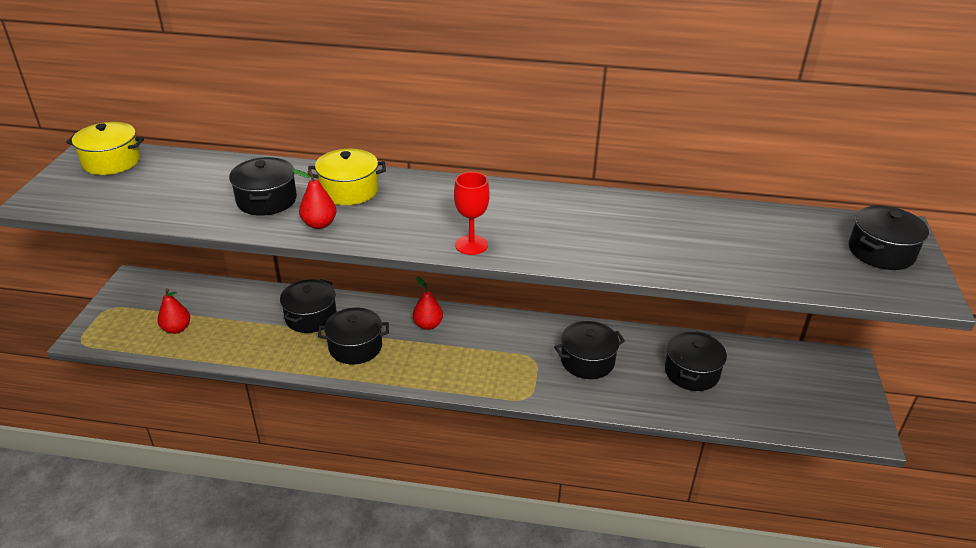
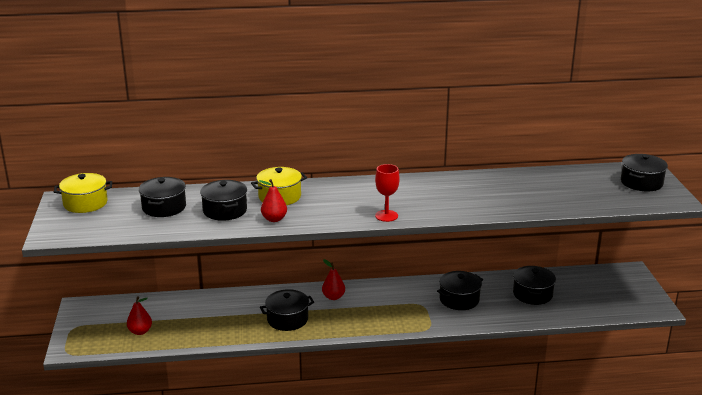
camera: 15 degrees left, 10 degrees down
black pot [280,279,337,333] -> black pot moved to [139,177,186,217]

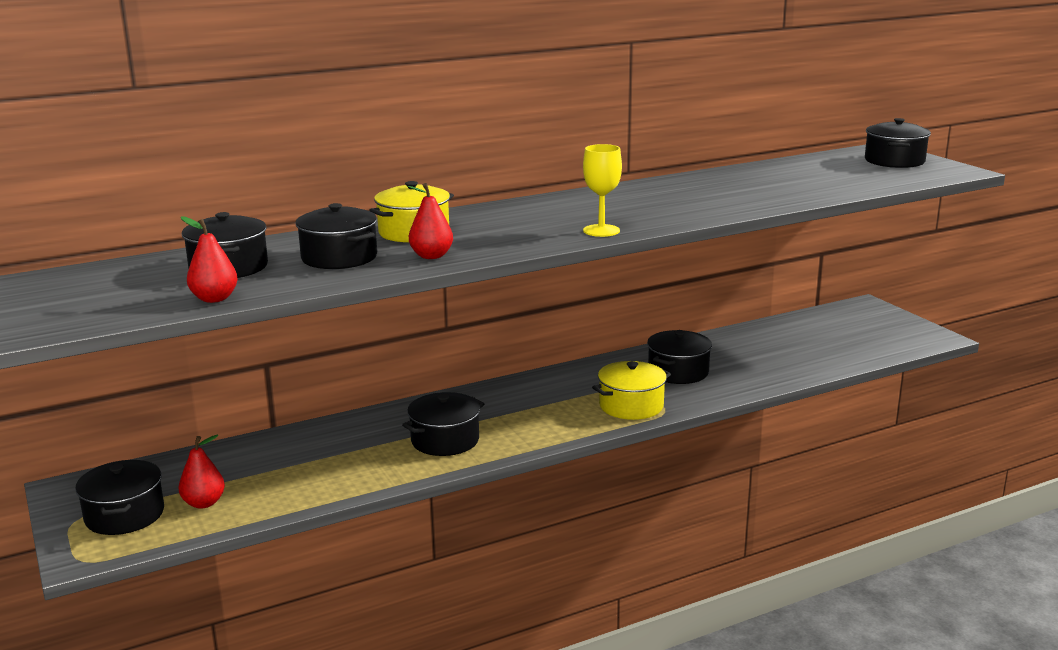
camera: 20 degrees left, 5 degrees down
yellow pot [54,173,112,213] -> yellow pot moved to [592,361,671,420]
red pear [322,259,345,300] -> red pear moved to [181,216,238,303]
red goblet [375,164,400,222] -> yellow goblet [583,144,622,237]
black pot [513,266,556,305] -> black pot moved to [75,460,164,535]

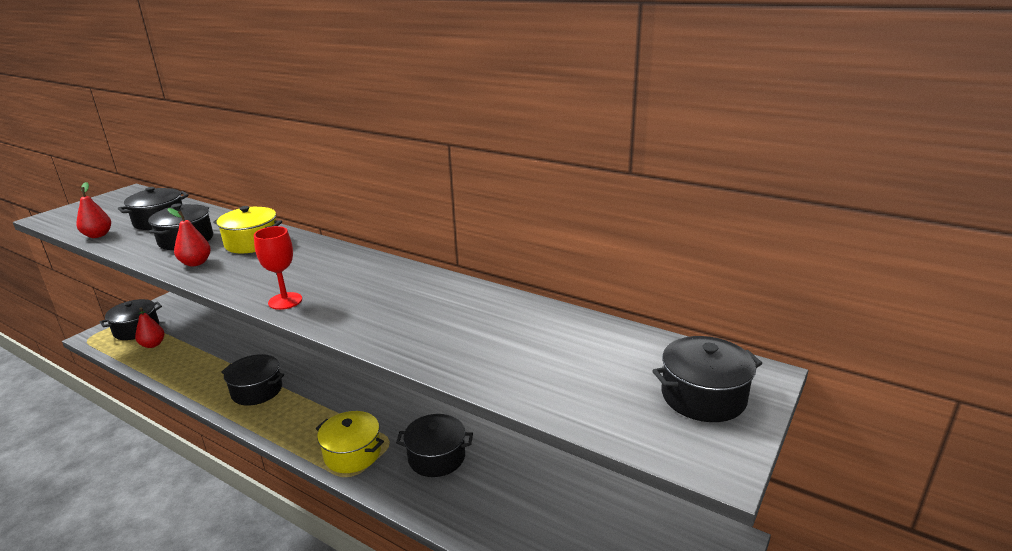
camera: 60 degrees right, 5 degrees up
yellow goblet [583,144,622,237] -> red goblet [254,226,302,310]

